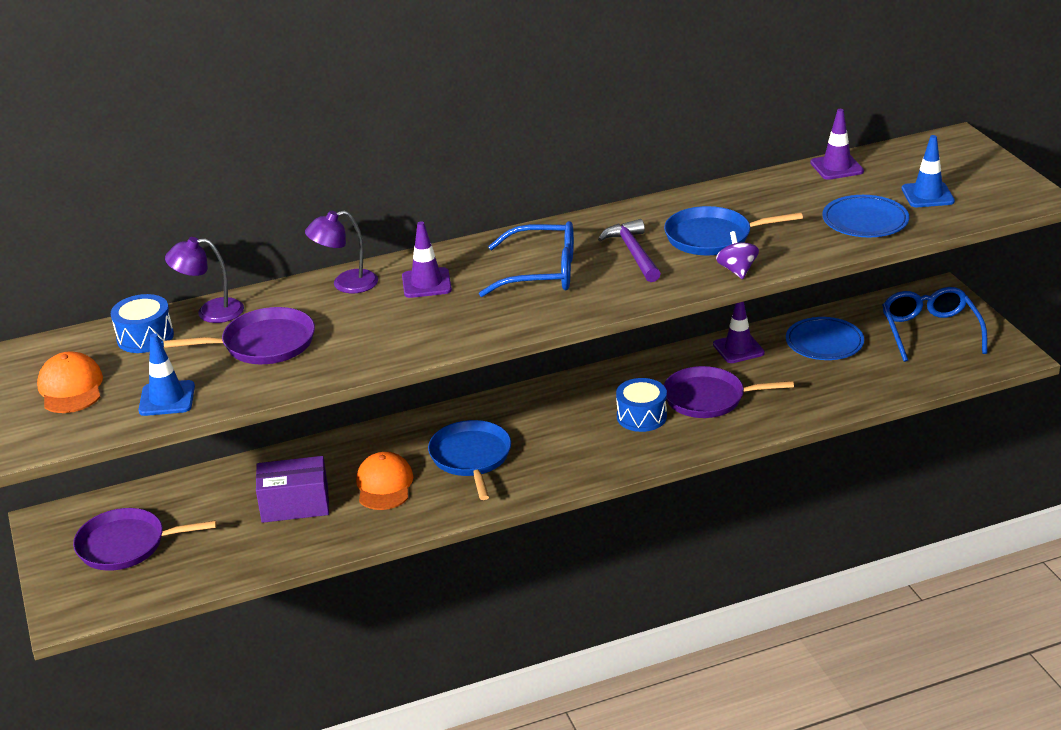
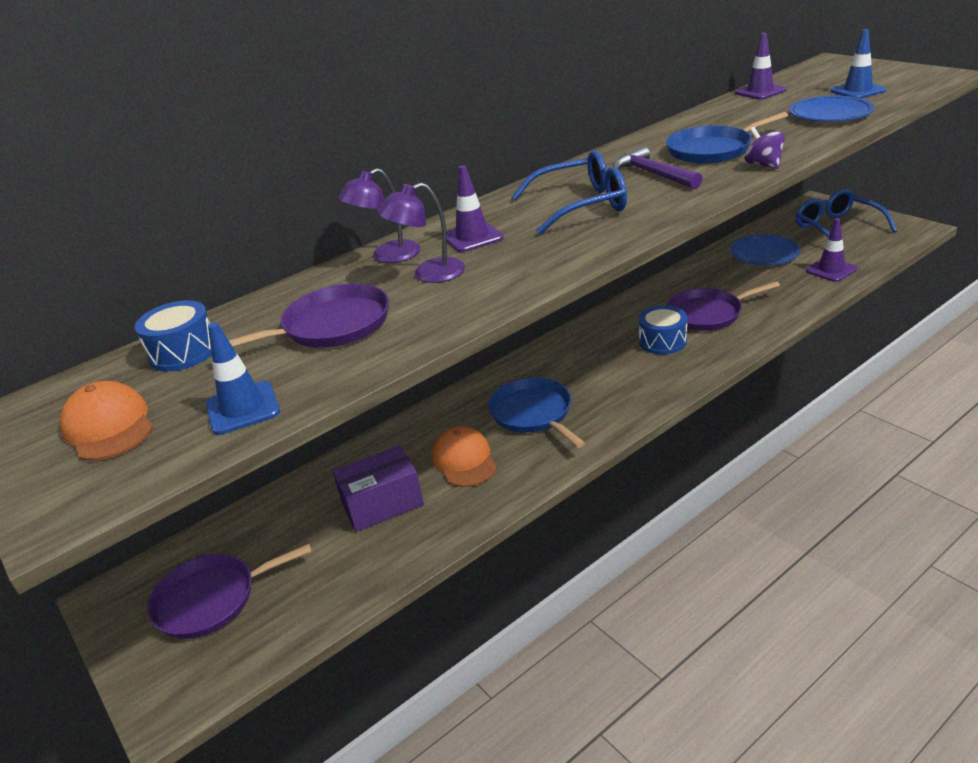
camera: 15 degrees left, 0 degrees up
purple lamp [165,237,244,323] -> purple lamp moved to [377,183,465,283]
purple traffic cone [713,302,765,363] -> purple traffic cone moved to [806,218,857,282]

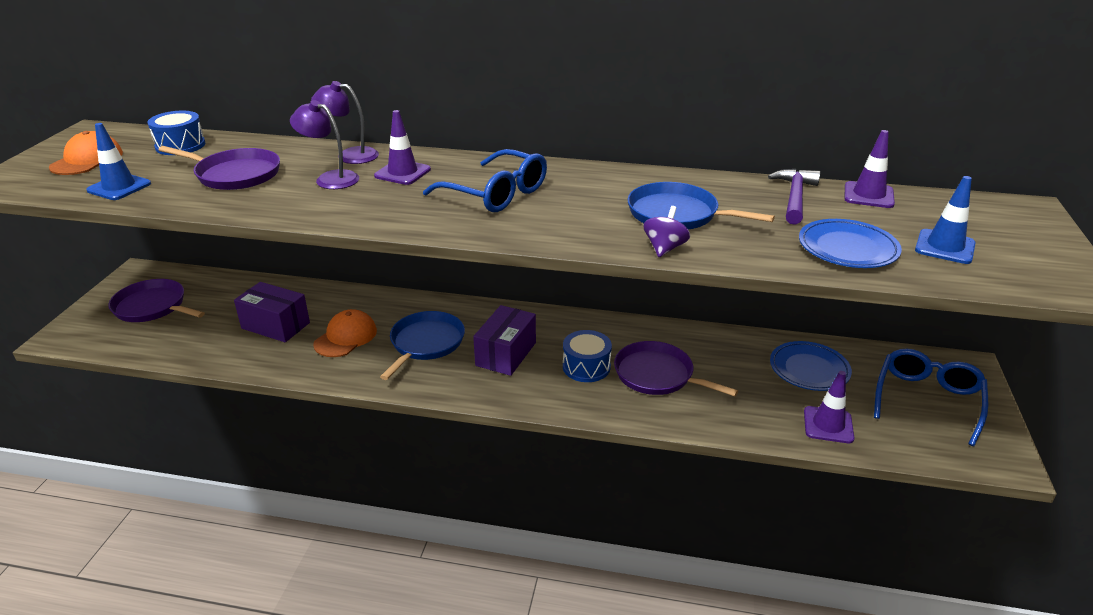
camera: 45 degrees right, 0 degrees up
purple hammer [613,146,702,189] -> purple hammer moved to [768,169,821,225]
none -> purple box [473,305,536,376]

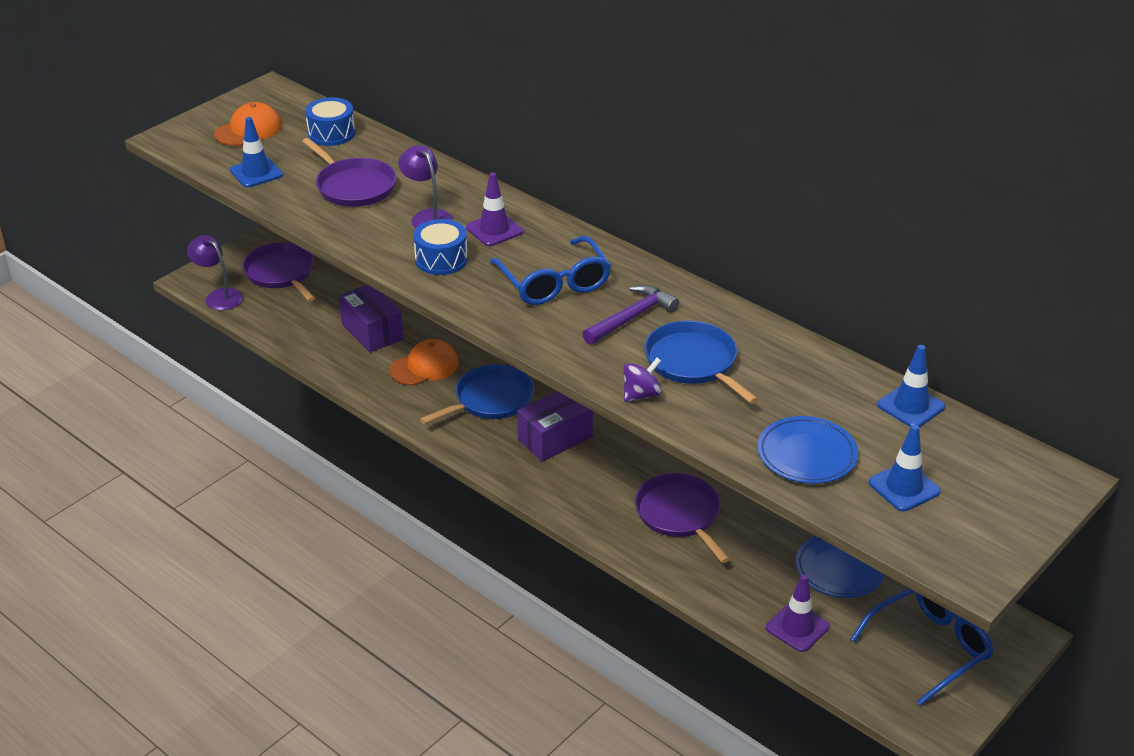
camera: 30 degrees right, 5 degrees up
purple lamp [311,81,379,164] -> purple lamp moved to [187,235,243,310]
blue drum [563,330,612,382] -> blue drum moved to [413,219,468,275]
purple hammer [768,169,821,225] -> purple hammer moved to [582,285,679,345]
purple traffic cone [844,130,895,208] -> blue traffic cone [877,345,945,427]

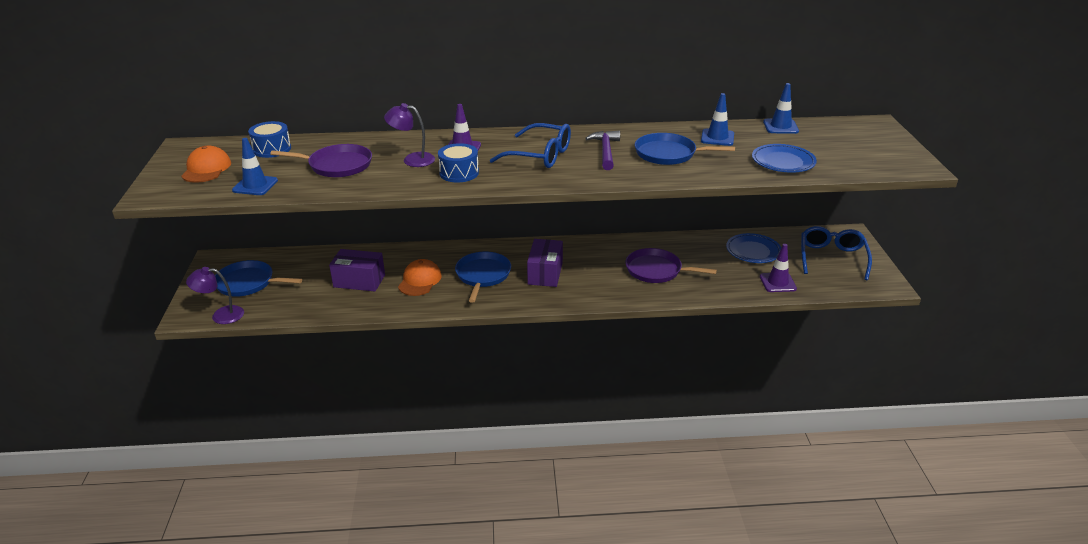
camera: 45 degrees left, 5 degrees down
purple pan [242,242,315,301] -> blue pan [215,260,302,297]
purple spinning top [623,358,662,402] -> none
blue traffic cone [869,424,941,512] -> blue traffic cone moved to [701,93,734,146]

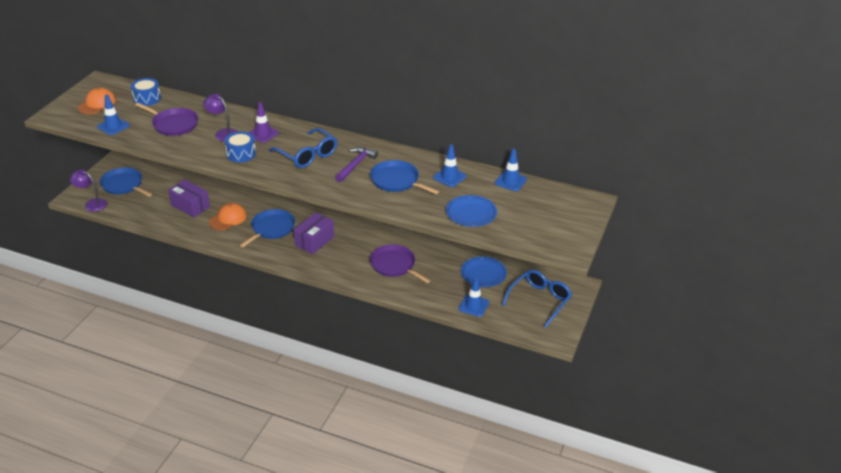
camera: 25 degrees right, 5 degrees up
purple traffic cone [760,244,797,292] -> blue traffic cone [459,277,489,317]

